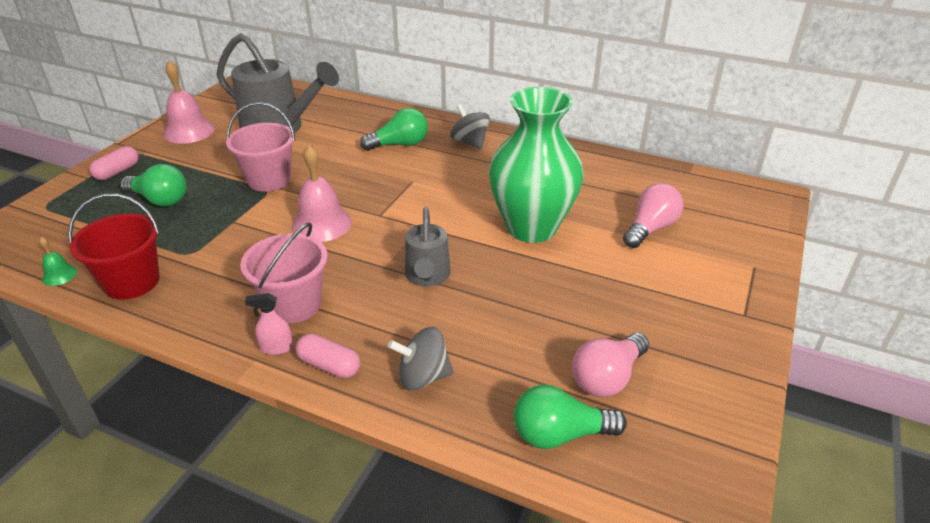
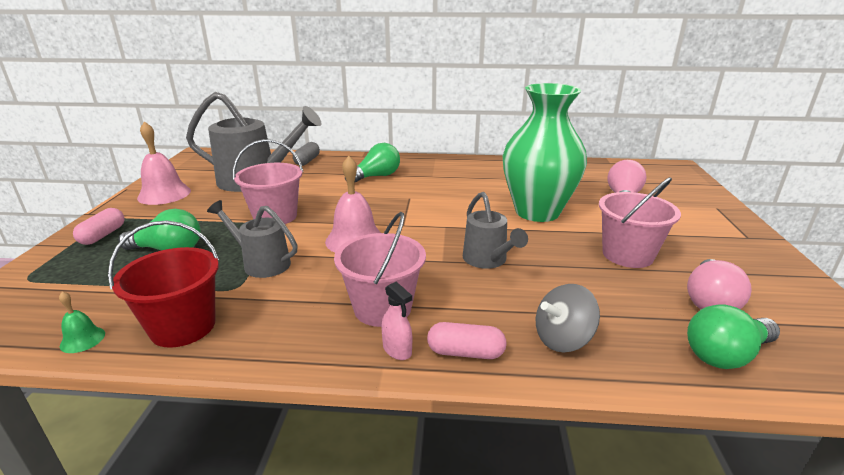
camera: 20 degrees left, 10 degrees down
pink spray bottle [245,293,293,355] -> pink spray bottle turned 105 degrees counterclockwise [381,282,412,360]
grey spinning top [450,104,490,149] -> none
none -> grey watering can [207,200,298,278]
none -> grey capsule [293,142,320,166]
none -> pink bucket [599,177,681,268]

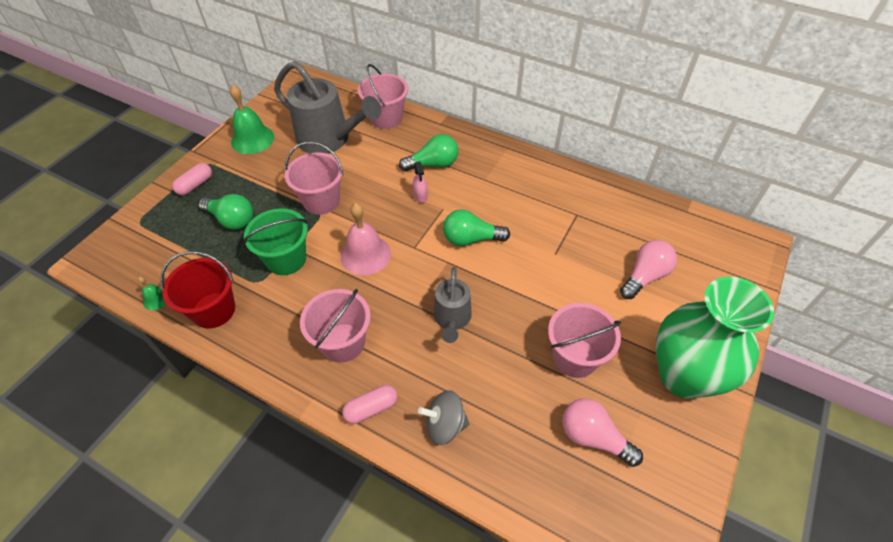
camera: 25 degrees right, 25 degrees up
pink bell [137,121,191,205] -> green bell [230,85,274,154]
grey watering can [207,200,298,278] -> green bucket [243,208,308,275]
grey capsule [293,142,320,166] -> pink bucket [358,64,408,129]
pink spray bottle [381,282,412,360] -> pink spray bottle moved to [413,161,427,203]
pink capsule [427,322,507,359] -> pink capsule turned 60 degrees counterclockwise [342,385,397,424]
green vase [503,83,587,222] -> green vase moved to [656,277,774,399]
pink light bulb [687,259,752,309] -> pink light bulb turned 75 degrees clockwise [562,399,643,467]
green light bulb [687,305,780,369] -> green light bulb moved to [443,209,510,246]

